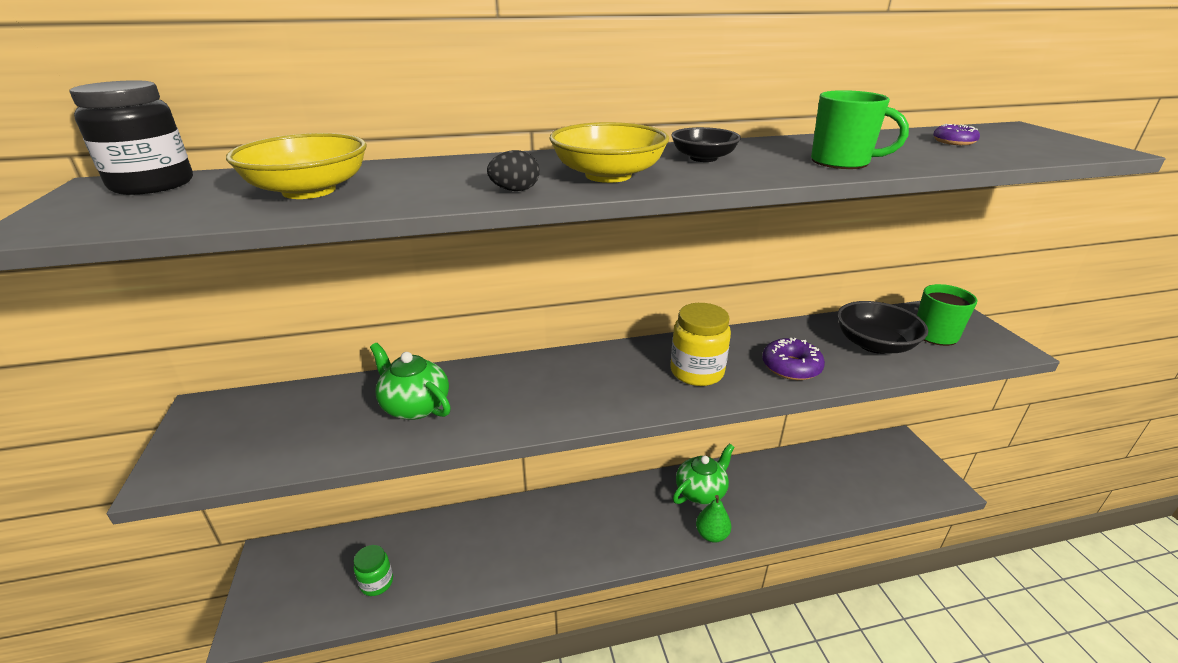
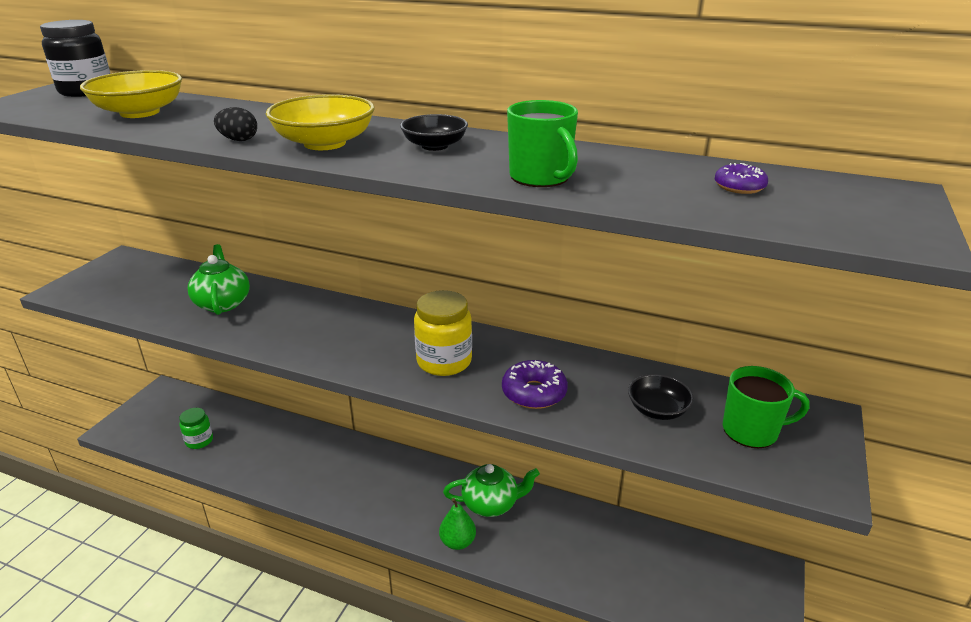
camera: 35 degrees right, 0 degrees up
black bowl [837,301,928,354] -> black bowl [628,374,694,420], size x0.64

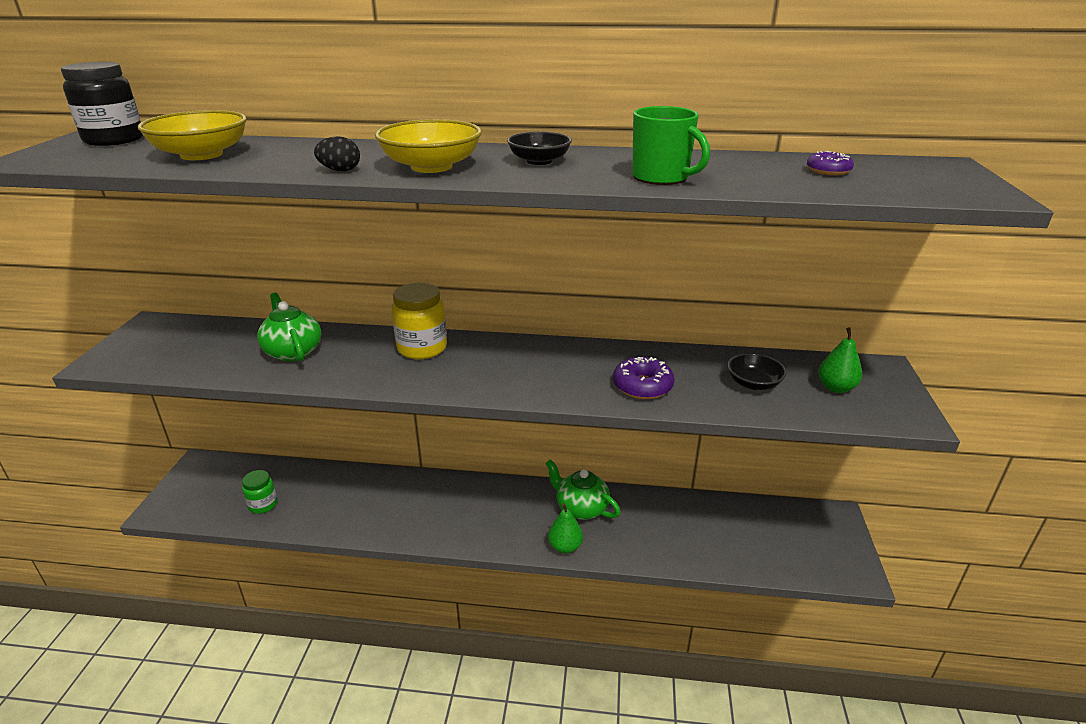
camera: 15 degrees left, 0 degrees up
yellow jar [414,290,472,376] -> yellow jar moved to [392,283,447,359]
green teapot [443,464,540,517] -> green teapot turned 120 degrees counterclockwise [545,459,621,520]
green mug [723,366,810,448] -> green pear [818,327,862,393]

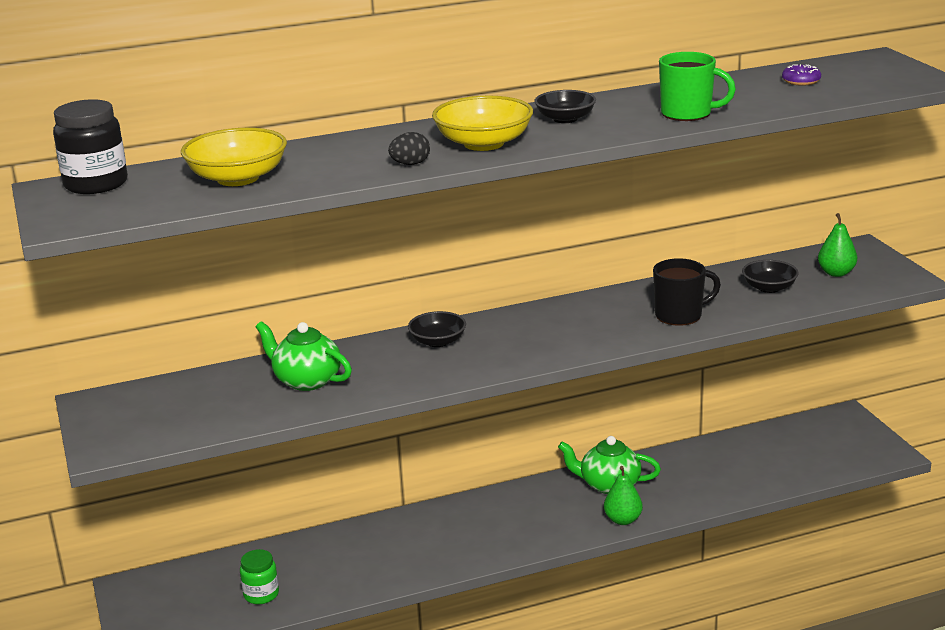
camera: 25 degrees left, 5 degrees down
yellow jar [392,283,447,359] -> black bowl [408,311,466,347]
purple donut [613,357,675,399] -> black mug [653,258,721,326]

